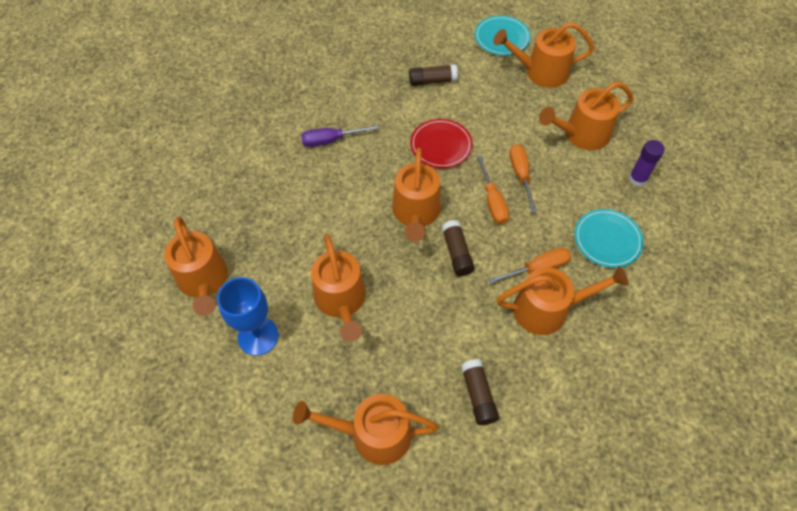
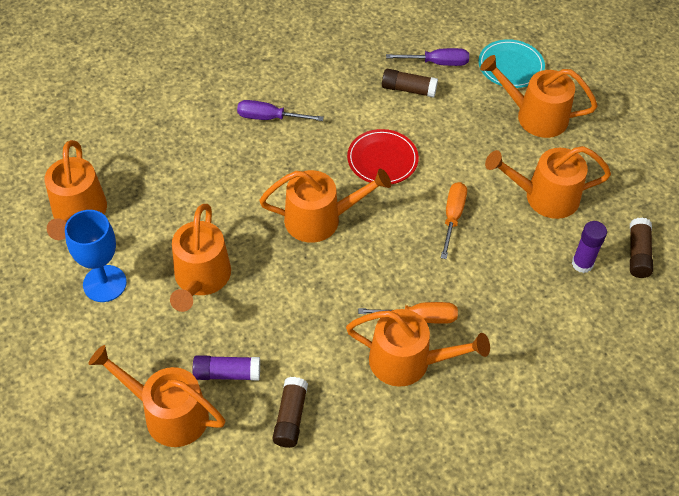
camera: 20 degrees right, 5 degrees down
orange watering can [392,148,441,242] -> orange watering can turned 120 degrees counterclockwise [259,169,391,243]
brown glue stick [442,220,475,276] -> brown glue stick moved to [630,217,653,278]
orange screwdriver [477,156,509,224] -> none
turquoise plate [574,209,644,268] -> none
none -> purple glue stick [193,355,260,381]
none -> purple screwdriver [386,48,469,66]

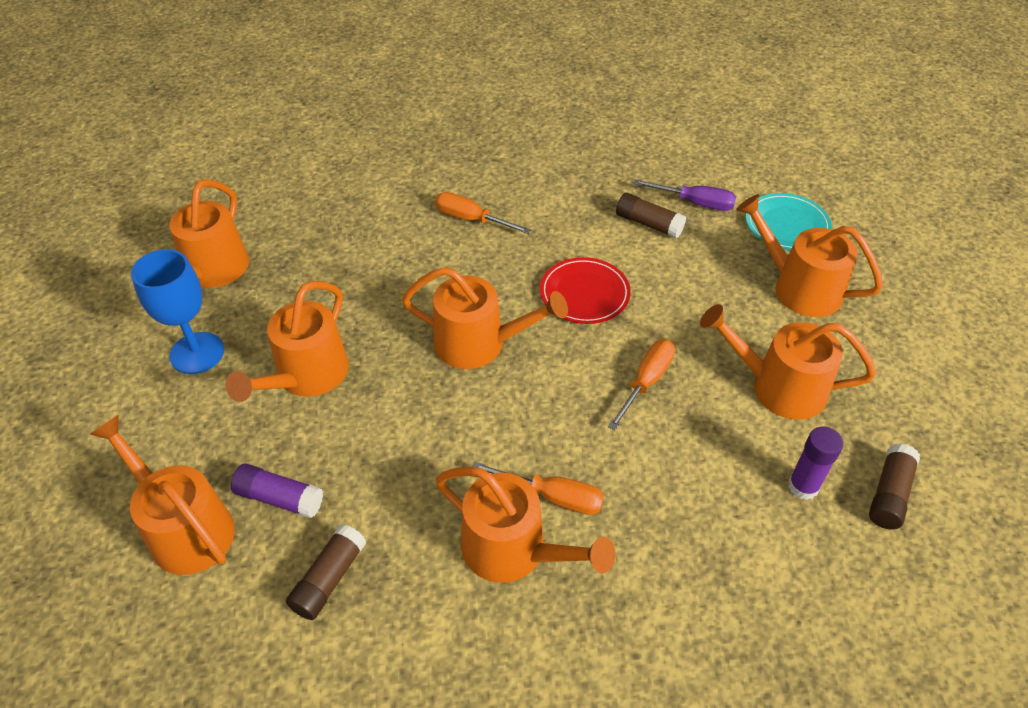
camera: 20 degrees right, 5 degrees down
purple screwdriver [237,100,324,121] -> orange screwdriver [435,192,531,234]

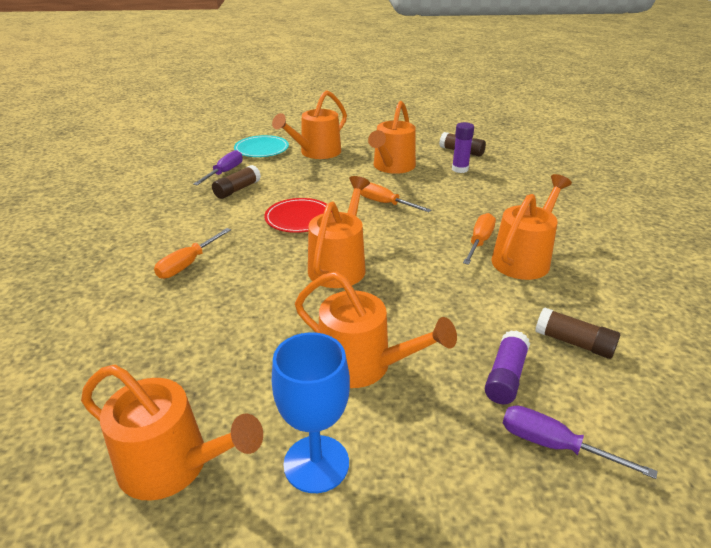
camera: 85 degrees left, 15 degrees down
orange watering can [90,415,235,575] -> purple screwdriver [503,405,657,479]

